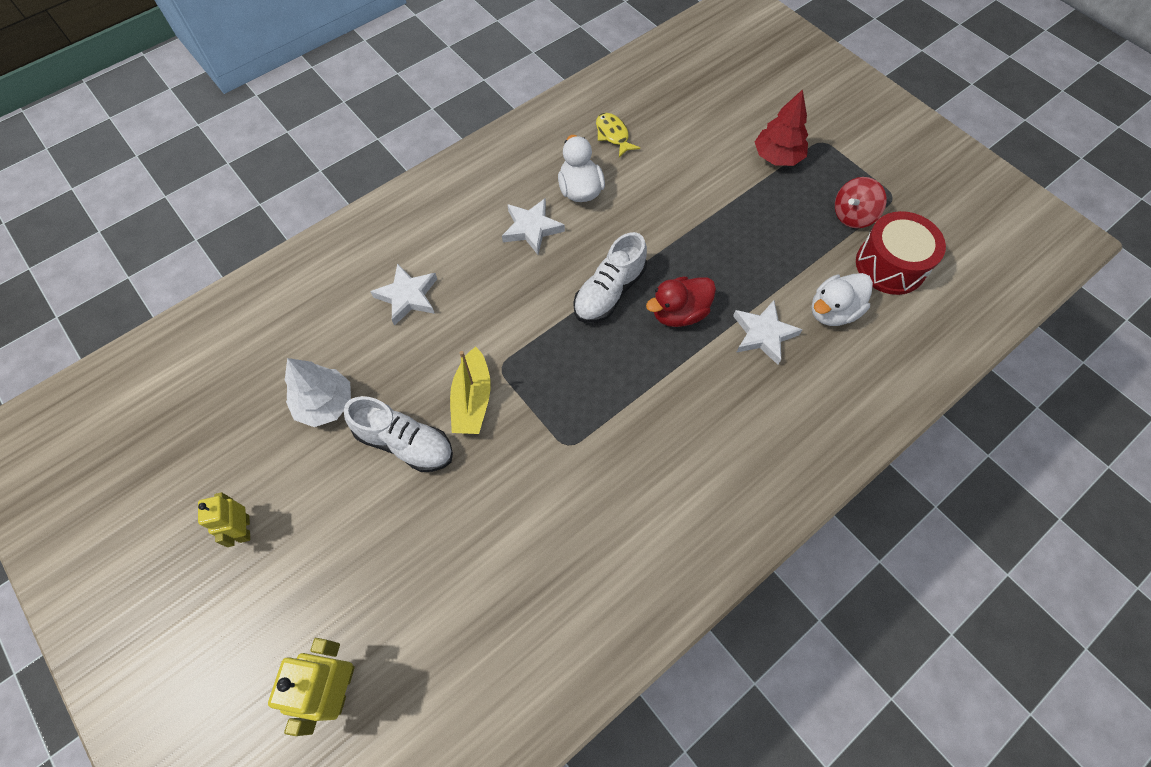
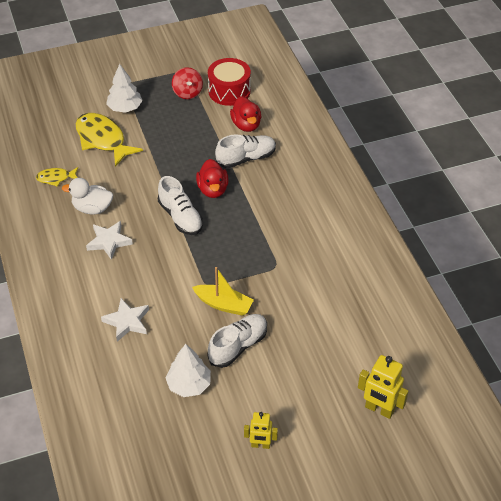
camera: 70 degrees left, 15 degrees down
white star [733,300,803,365] -> white shoe [215,134,276,168]
red tree [755,89,808,166] -> white tree [106,64,142,113]
white duck [811,273,873,326] -> red duck [230,96,261,132]
none -> yellow fish [76,113,143,167]

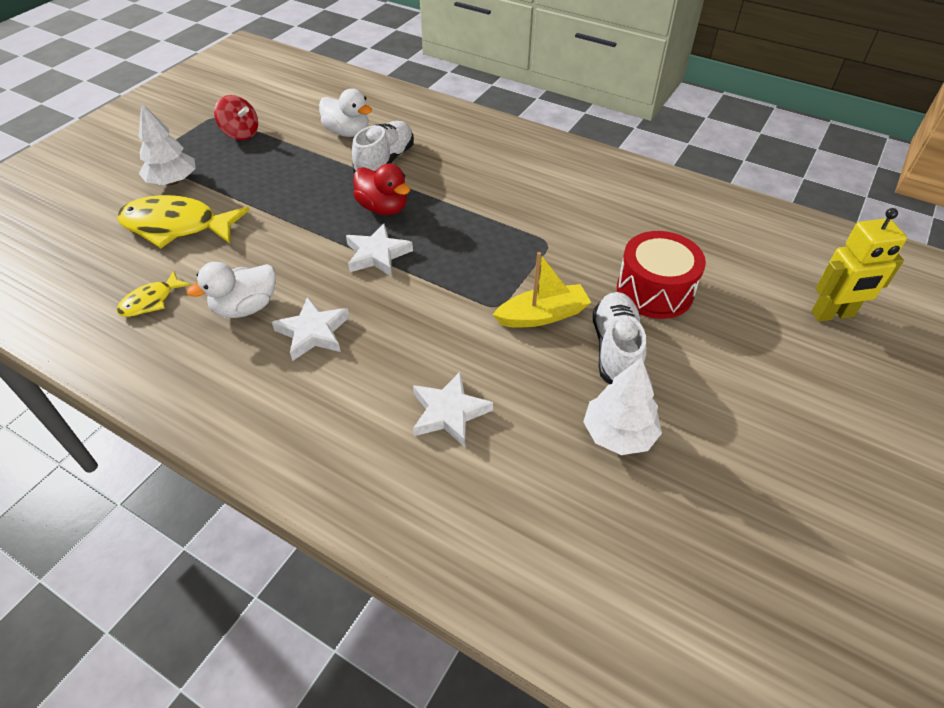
camera: 40 degrees left, 0 degrees up
white shoe [158,176,203,235] -> white star [346,223,413,277]
red drum [208,58,251,106] -> red drum moved to [617,231,706,319]
red duck [230,96,261,132] -> white duck [319,89,372,137]
yellow robot [244,412,278,449] -> none

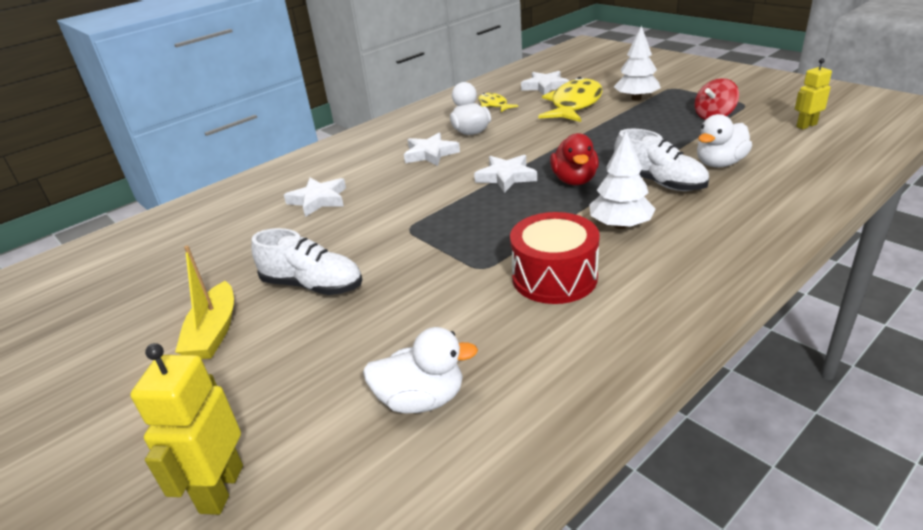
camera: 110 degrees right, 15 degrees down
red duck [353,164,410,215] -> red duck turned 60 degrees counterclockwise [550,133,599,185]
yellow boat [493,252,591,327] -> yellow boat moved to [175,245,234,359]
white tree [583,358,662,455] -> white tree moved to [589,131,655,229]
red drum [617,231,706,319] -> red drum moved to [510,212,600,304]
none -> white duck [363,327,478,413]
none -> white star [521,71,569,95]
none -> yellow robot [795,58,832,129]

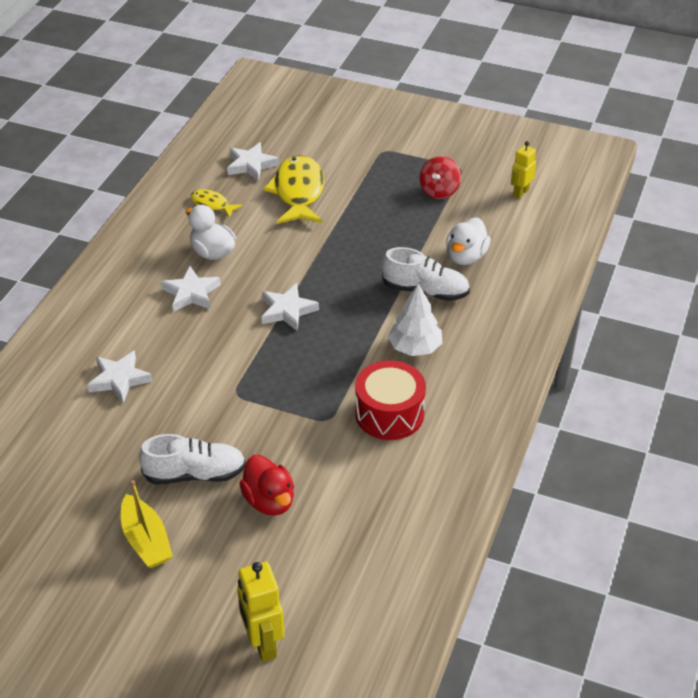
camera: 30 degrees left, 10 degrees up
white duck [363,327,478,413] -> none
red duck [550,133,599,185] -> red duck moved to [239,455,294,516]
white tree [614,25,661,101] -> none

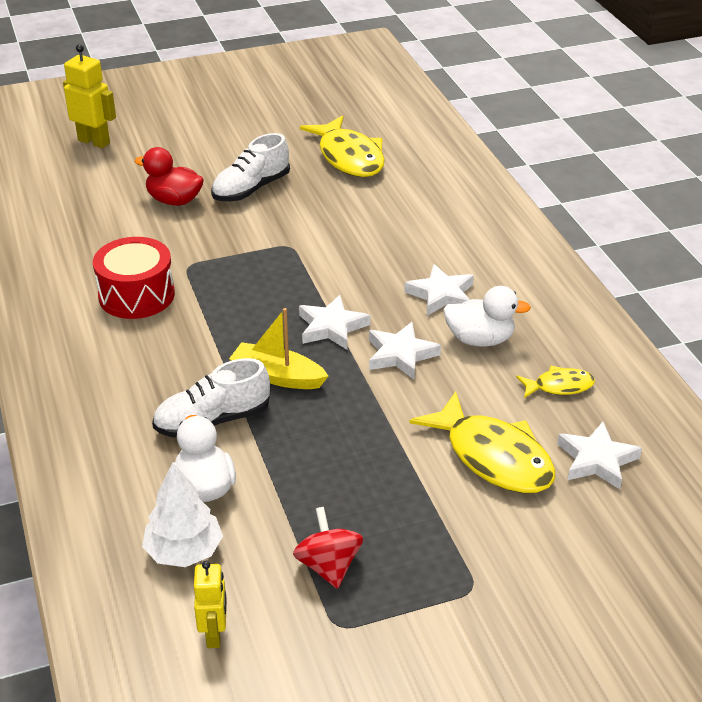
camera: 140 degrees right, 5 degrees down
white star [87,350,152,403] -> white star moved to [369,322,441,379]
yellow boat [121,480,173,568] -> yellow boat moved to [229,308,328,389]
white tree [388,283,443,356] -> white tree moved to [142,463,223,567]
none -> yellow fish [300,115,385,177]

